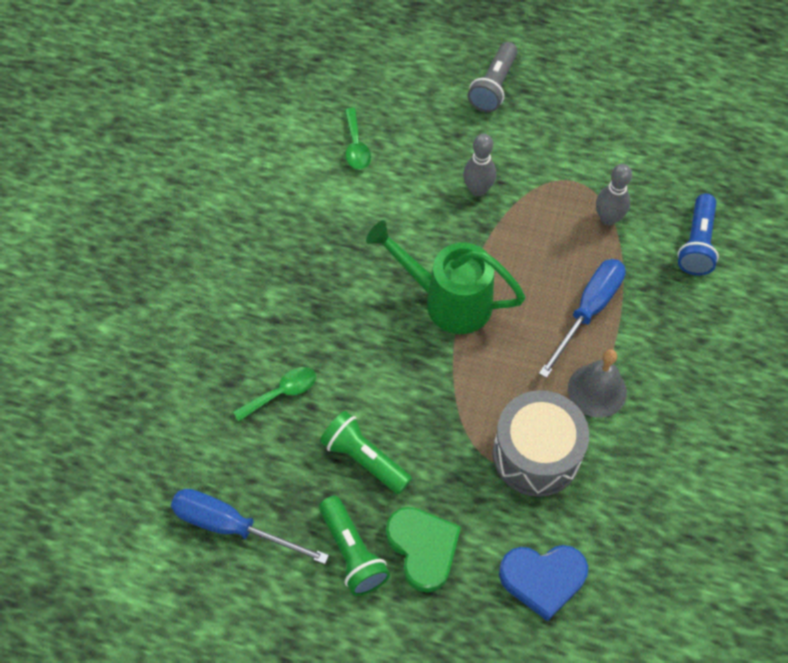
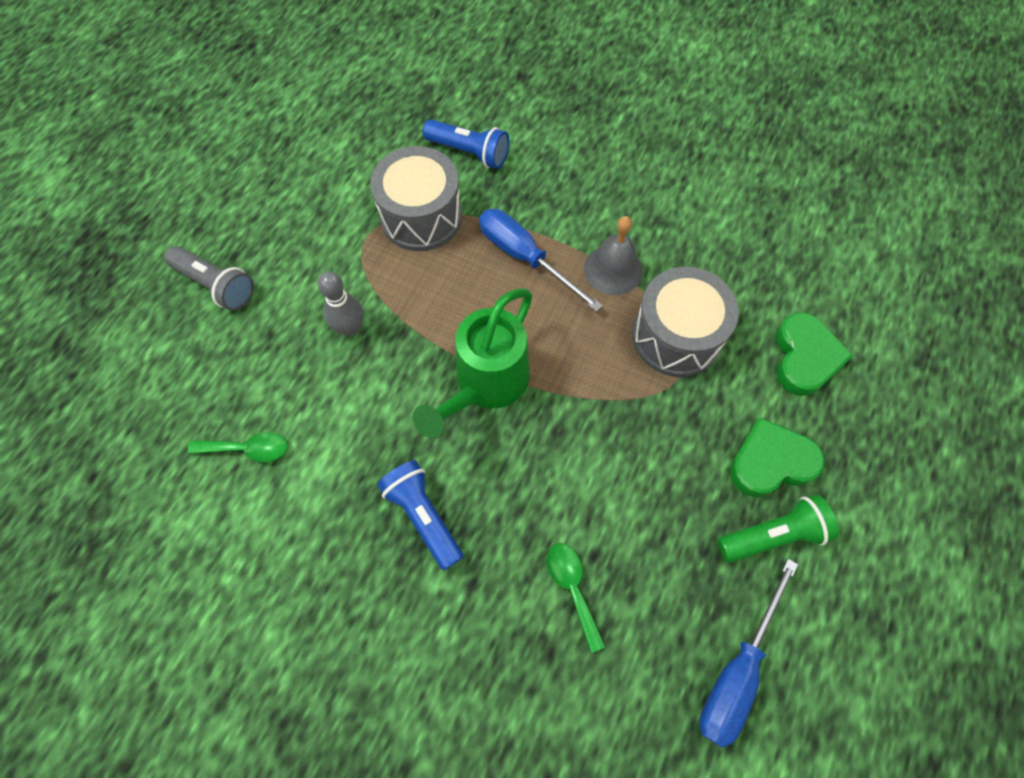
camera: 80 degrees left, 5 degrees up
green flashlight [320,411,412,494] -> none
blue heart [499,545,588,622] -> green heart [776,313,853,396]
grey bowling pin [596,164,632,225] -> grey drum [370,146,462,251]
none -> blue flashlight [377,460,464,570]

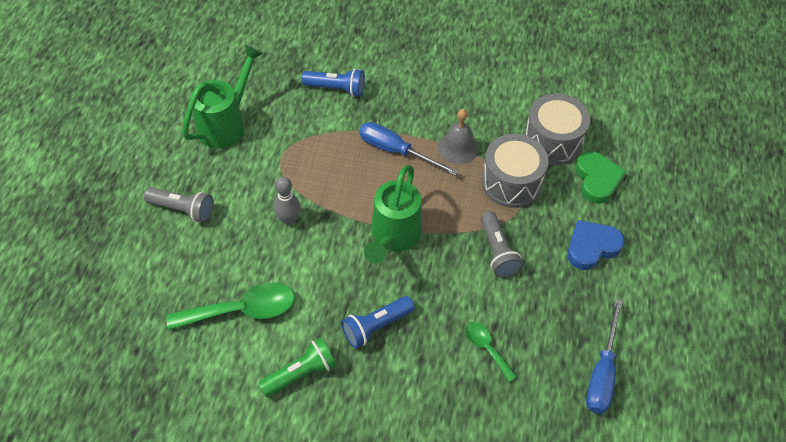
camera: 15 degrees left, 10 degrees down
green spoon [188,432,287,462] -> green spoon [167,283,295,330], size x1.81
grey drum [370,146,462,251] -> grey drum moved to [524,94,590,165]
blue flashlight [377,460,464,570] -> blue flashlight turned 75 degrees counterclockwise [341,296,415,348]
green flashlight [718,494,839,563] -> green flashlight moved to [259,338,336,397]
green heart [730,417,825,497] -> blue heart [567,220,625,270]
none -> green watering can [182,45,263,148]
none -> grey flashlight [480,211,523,278]

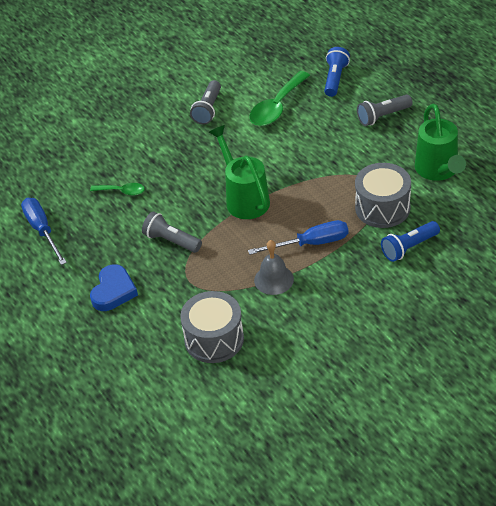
camera: 140 degrees right, 10 degrees down
green flashlight [259,338,336,397] -> grey flashlight [190,80,221,125]
grey bowling pin [274,177,301,225] -> none
blue flashlight [341,296,415,348] -> blue flashlight moved to [324,47,350,97]
grey drum [481,134,549,208] -> grey drum moved to [355,163,411,228]
green heart [576,151,627,204] -> none

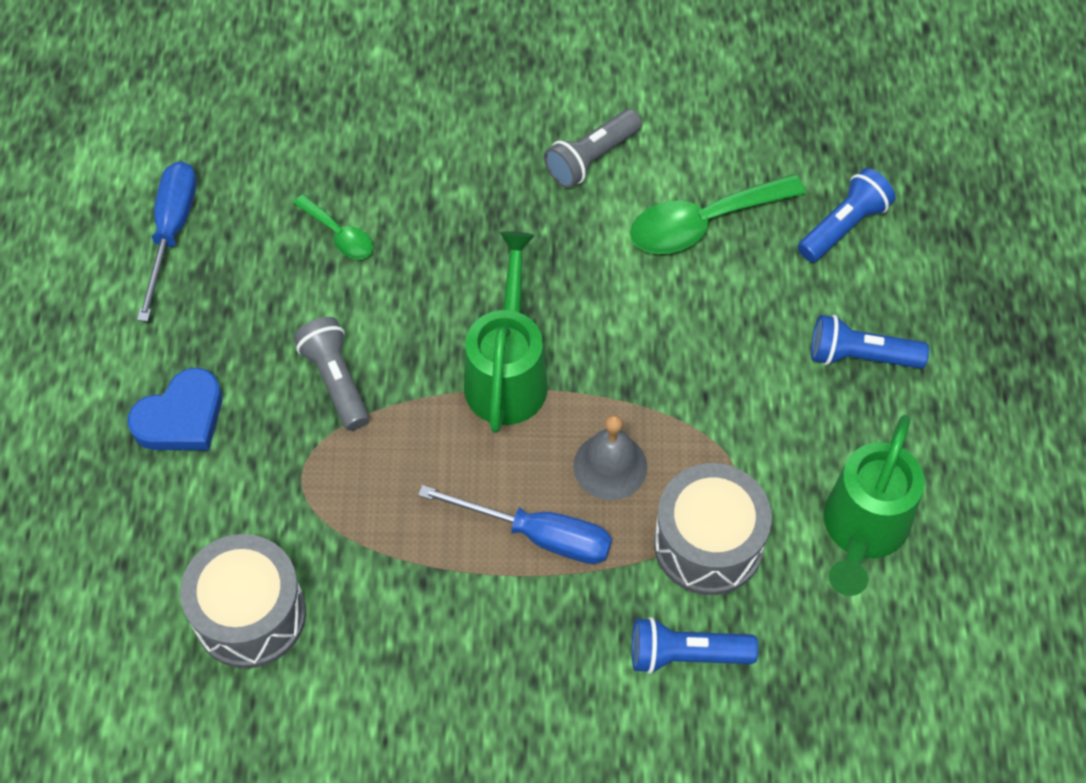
camera: 30 degrees right, 15 degrees up
grey bell [254,240,294,295] -> grey bell moved to [573,415,647,500]
grey flashlight [357,95,413,126] -> blue flashlight [811,315,929,368]

